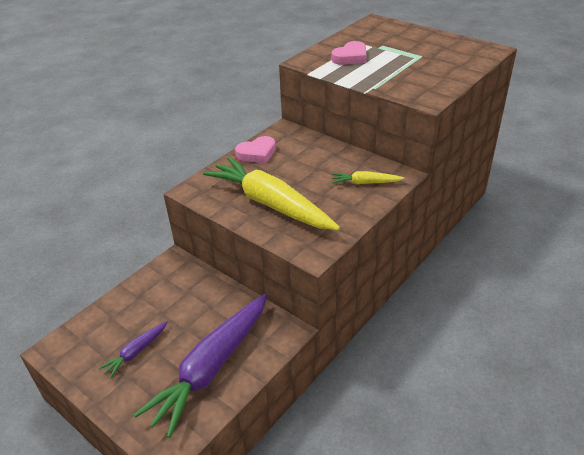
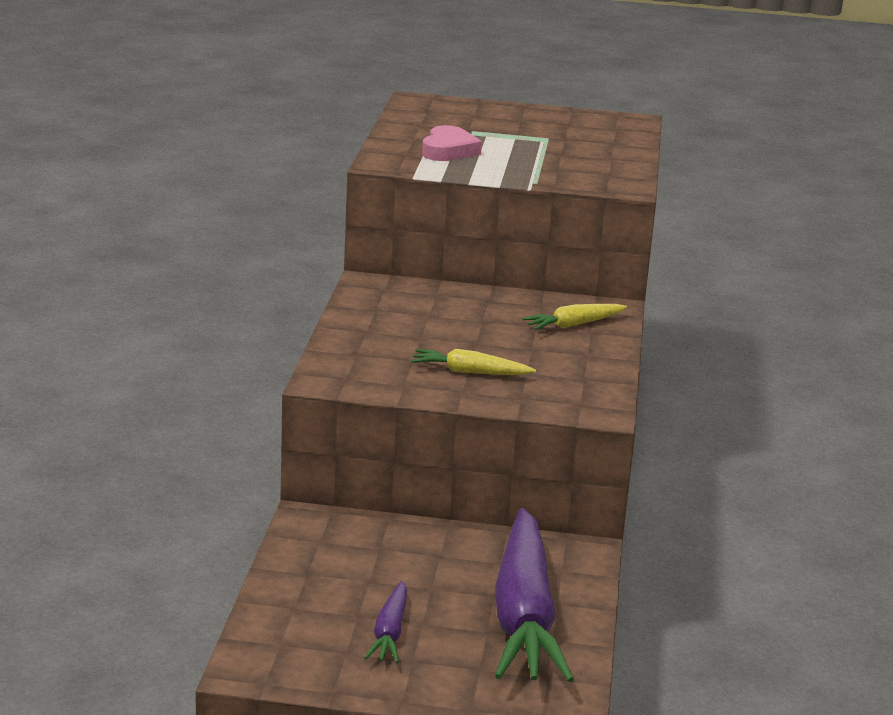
camera: 35 degrees left, 15 degrees down
yellow carrot [203,157,340,230] -> yellow carrot [411,349,536,375], size x0.45
pink heart [235,136,276,163] -> none

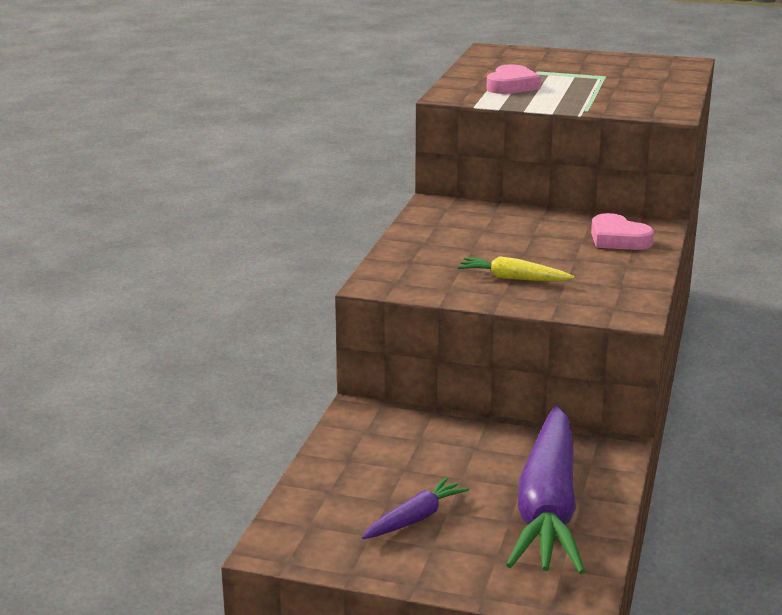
camera: 10 degrees right, 0 degrees up
purple carrot [364,581,407,663] -> purple carrot turned 150 degrees counterclockwise [362,477,469,539]
yellow carrot [522,304,627,330] -> pink heart [591,213,654,250]

